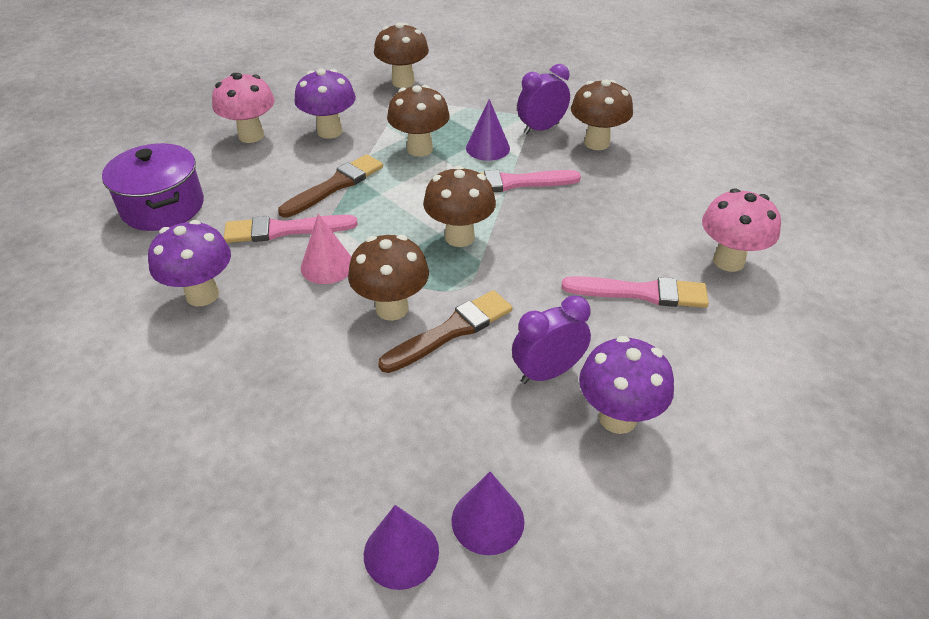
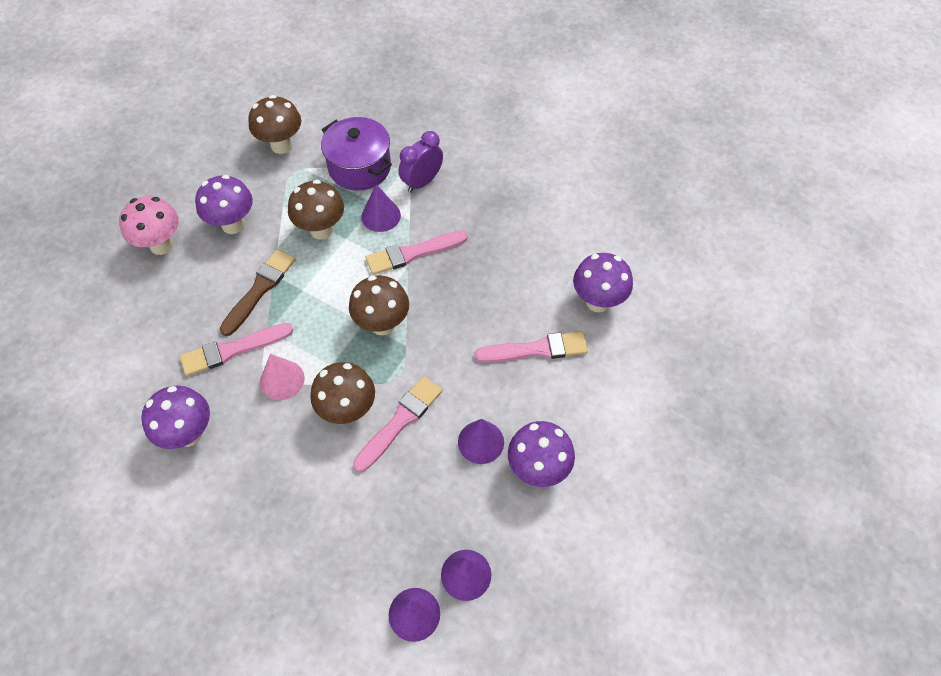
camera: 15 degrees left, 15 degrees up
purple pot [102,143,204,231] -> purple pot moved to [321,117,392,191]
brown brush [378,290,513,373] -> pink brush [353,376,442,472]
purple clock [512,295,591,384] -> purple cone [458,419,504,464]
brown mushroom [571,79,633,150] -> none
pink mushroom [702,188,781,272] -> purple mushroom [573,253,633,312]

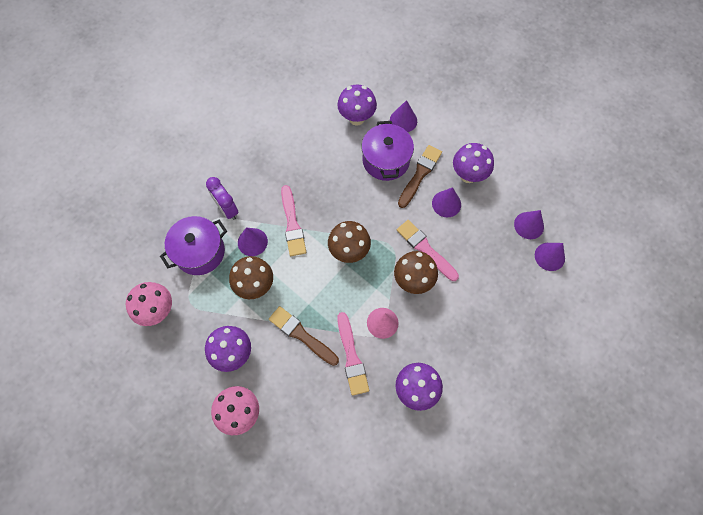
camera: 80 degrees left, 10 degrees up
brown mushroom [248,95,301,154] -> pink mushroom [126,282,172,326]
pink brush [475,331,588,363] -> purple pot [361,121,414,181]
none -> purple cone [390,100,417,132]
none -> brown brush [398,145,442,208]

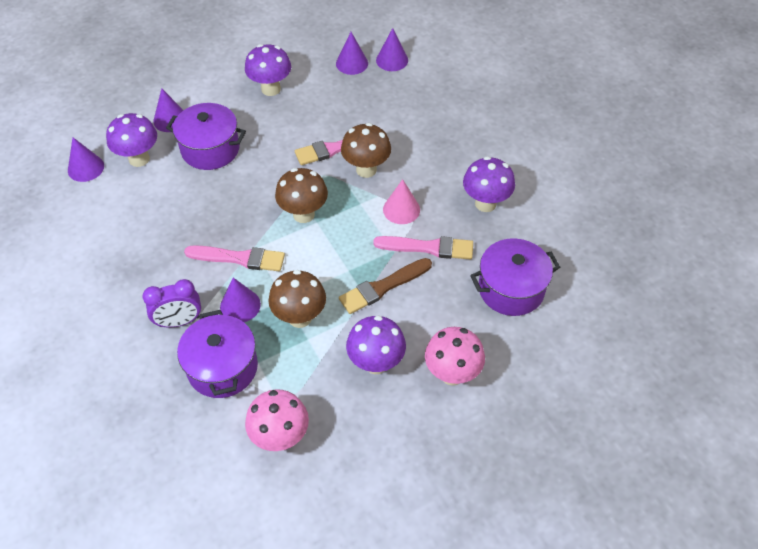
camera: 70 degrees left, 15 degrees down
brown brush [398,145,442,208] -> none
purple cone [432,187,461,217] -> purple cone moved to [68,137,104,182]
none -> purple pot [470,238,560,316]

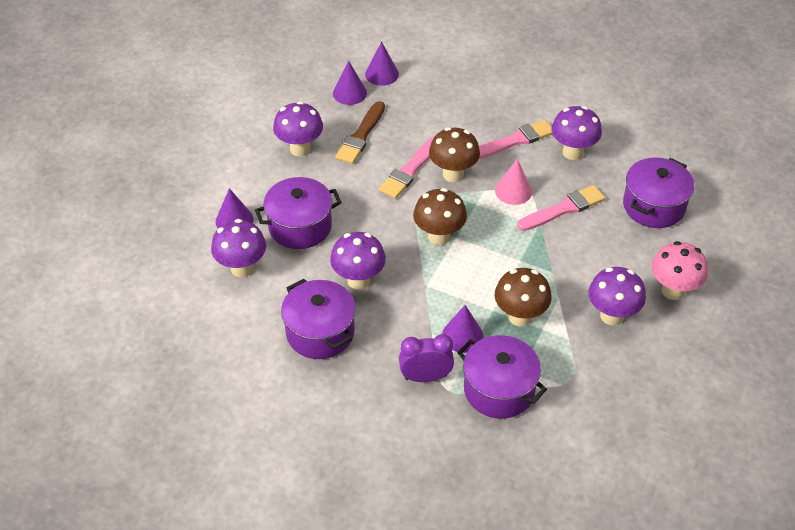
camera: 35 degrees left, 5 degrees down
purple cone [68,137,104,182] -> none
purple clock [142,279,201,327] -> purple clock turned 135 degrees counterclockwise [399,334,454,382]
pink brush [184,245,285,271] -> pink brush moved to [479,119,552,159]
pink mushroom [245,389,309,451] -> none
brown brush [339,258,432,314] -> brown brush moved to [335,101,385,164]
none -> purple pot [281,279,356,359]
none -> purple mushroom [330,232,386,289]

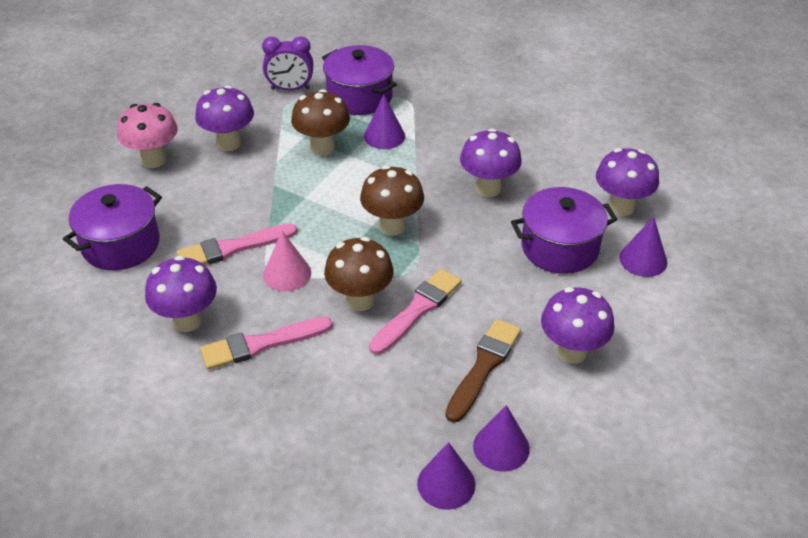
camera: 175 degrees left, 5 degrees down
purple pot [281,279,356,359] -> none
purple clock [399,334,454,382] -> purple clock moved to [262,36,313,91]

